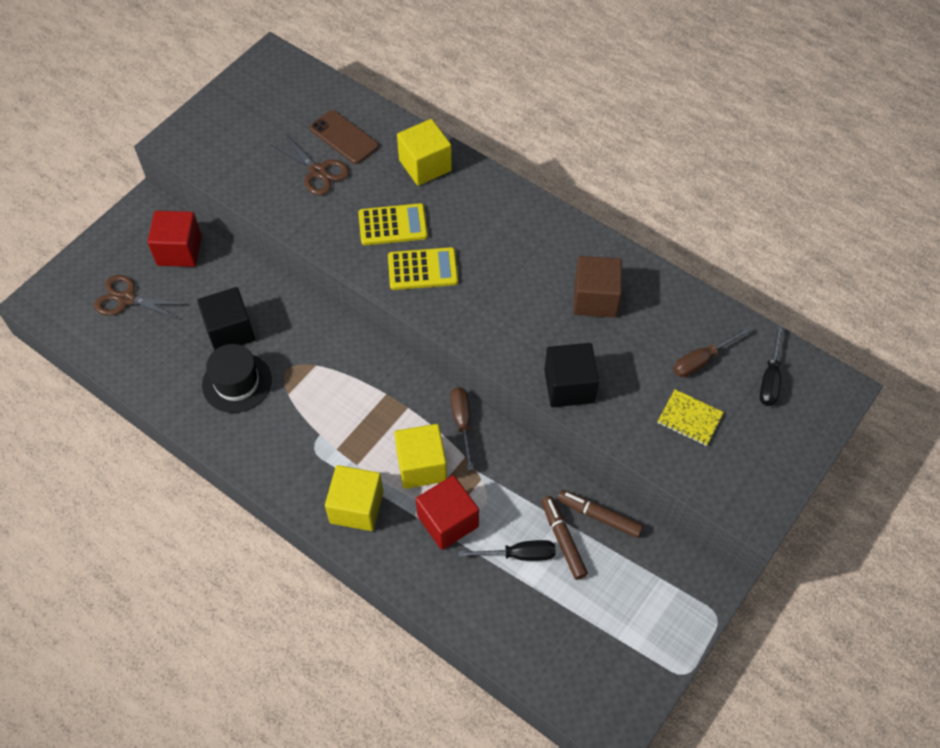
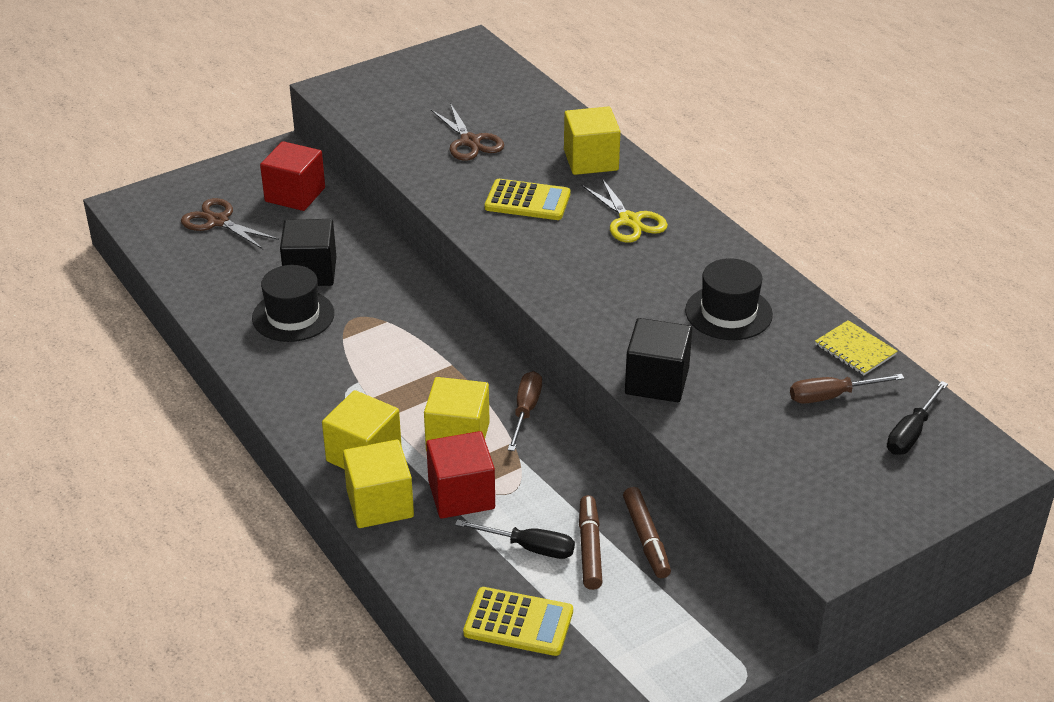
camera: 20 degrees right, 20 degrees down
brown phone [310,110,379,164] -> none
yellow calculator [388,247,458,290] -> yellow calculator moved to [463,587,573,656]
brown marker [558,490,643,538] -> brown marker turned 150 degrees counterclockwise [623,487,671,578]
brown cube [573,256,622,318] -> black hat [685,258,773,340]
yellow notebook [657,389,724,446] -> yellow notebook moved to [815,320,897,375]
none -> yellow cube [343,440,414,528]
none -> yellow scissors [581,177,668,243]

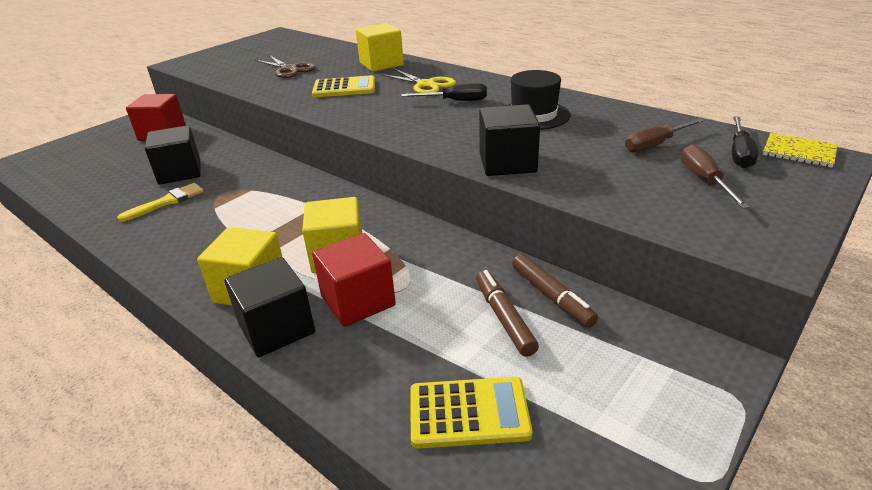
camera: 15 degrees left, 5 degrees down
brown scissors [181,198,279,249] -> none
black hat [252,265,334,342] -> yellow brush [117,183,204,222]
yellow cube [343,440,414,528] -> black cube [224,257,315,357]
black screwdriver [455,519,575,559] -> black screwdriver moved to [401,83,487,101]
brown screwdriver [508,371,542,451] -> brown screwdriver moved to [681,144,750,208]
yellow notebook [815,320,897,375] -> yellow notebook moved to [763,133,838,167]

